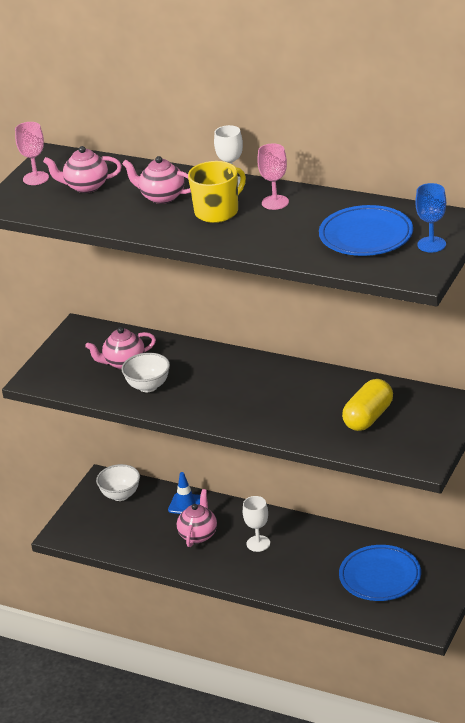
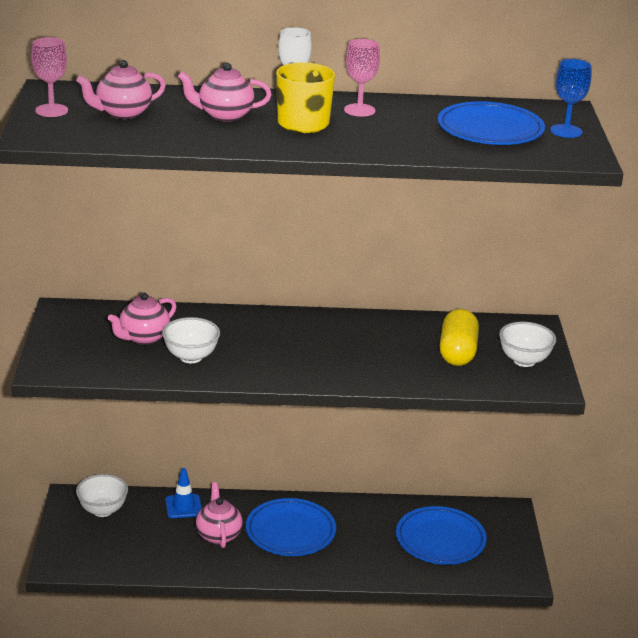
camera: 30 degrees left, 5 degrees down
white goblet [243,496,270,552] -> blue plate [246,498,336,556]
none -> white bowl [499,322,556,367]

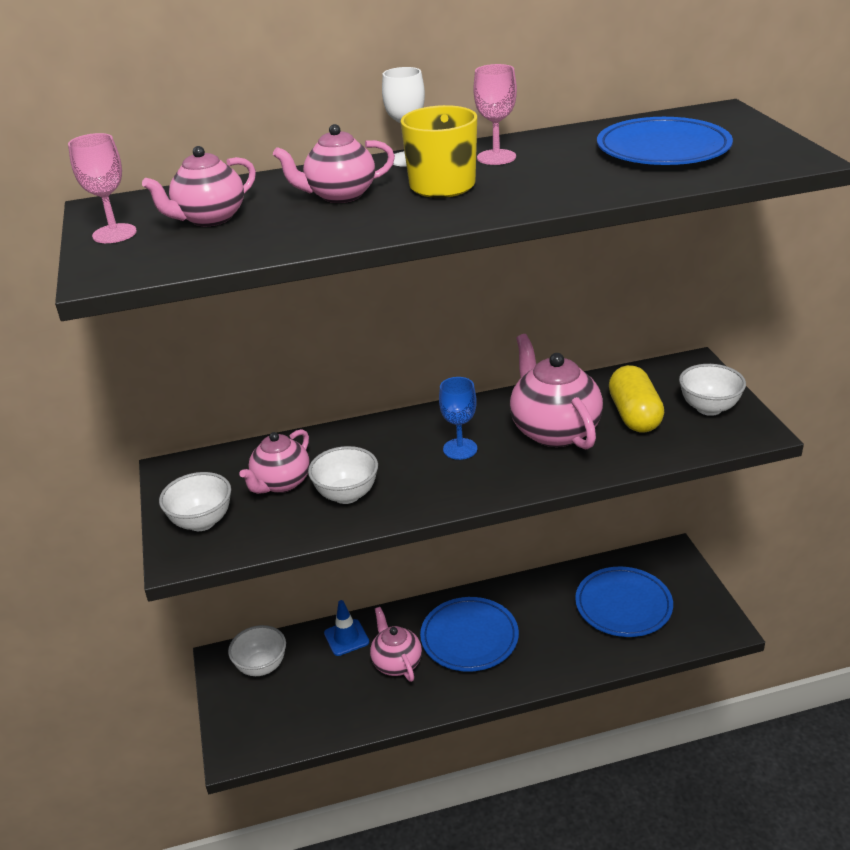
camera: 10 degrees left, 5 degrees up
blue goblet [550,59,592,138] -> blue goblet moved to [439,377,477,460]
none -> white bowl [159,472,231,531]
none -> pink teapot [510,334,603,450]

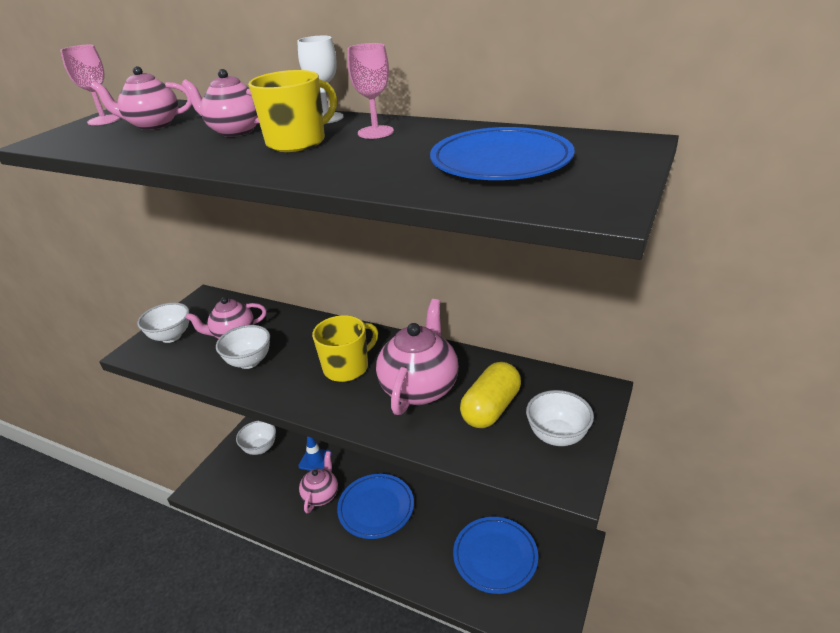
camera: 40 degrees right, 0 degrees up
blue goblet [439,377,477,460] -> yellow mug [312,315,378,382]

